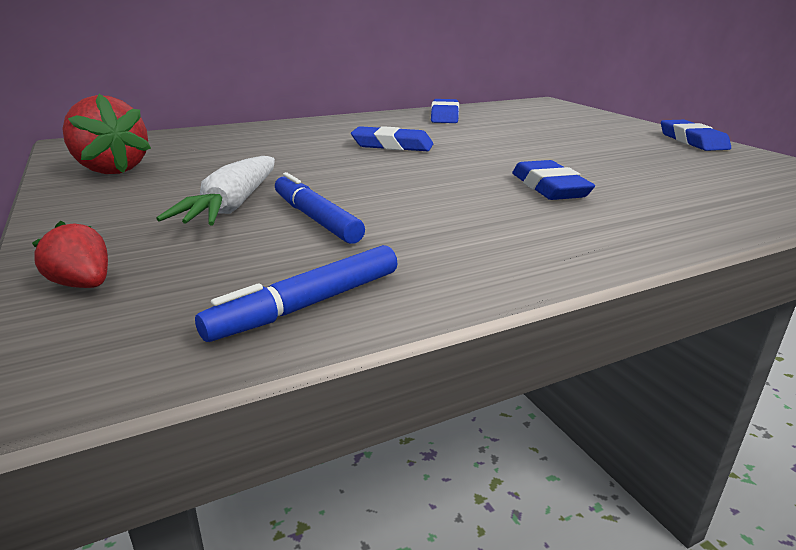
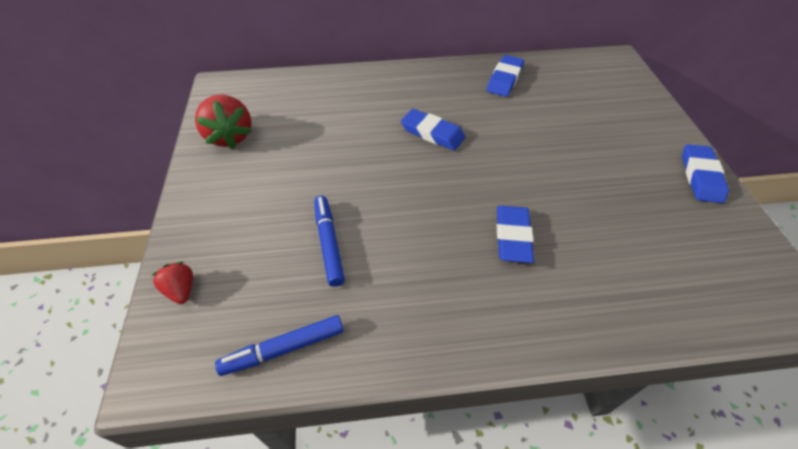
camera: 20 degrees right, 25 degrees up
white carrot [156,156,275,226] -> none

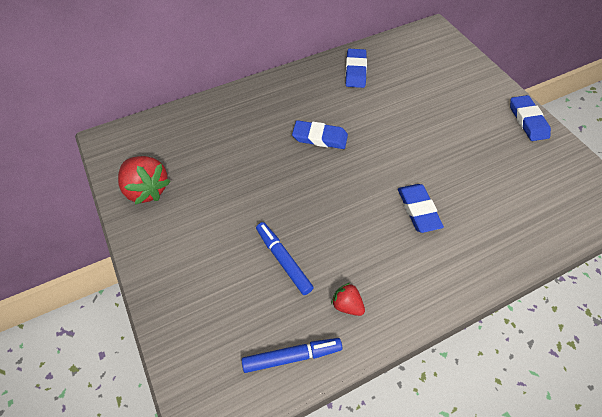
camera: 20 degrees left, 5 degrees up
red strawberry [152,262,193,304] -> red strawberry moved to [331,283,365,316]
blue marker [215,315,344,376] -> blue marker turned 150 degrees counterclockwise [242,338,342,373]

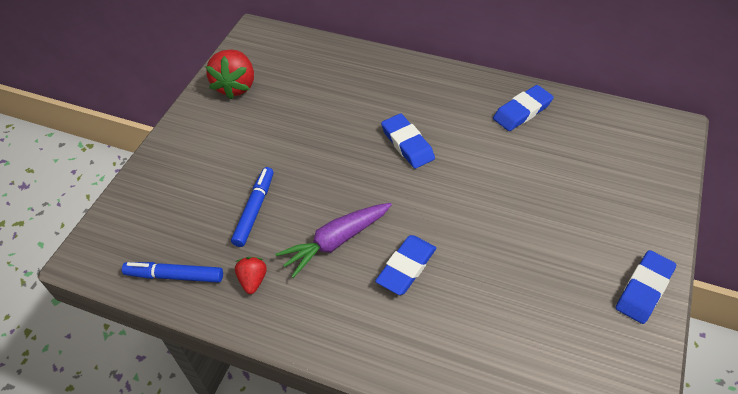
camera: 50 degrees right, 5 degrees down
blue marker [242,338,342,373] -> blue marker turned 150 degrees clockwise [122,262,223,283]
none -> purple carrot [275,203,392,278]

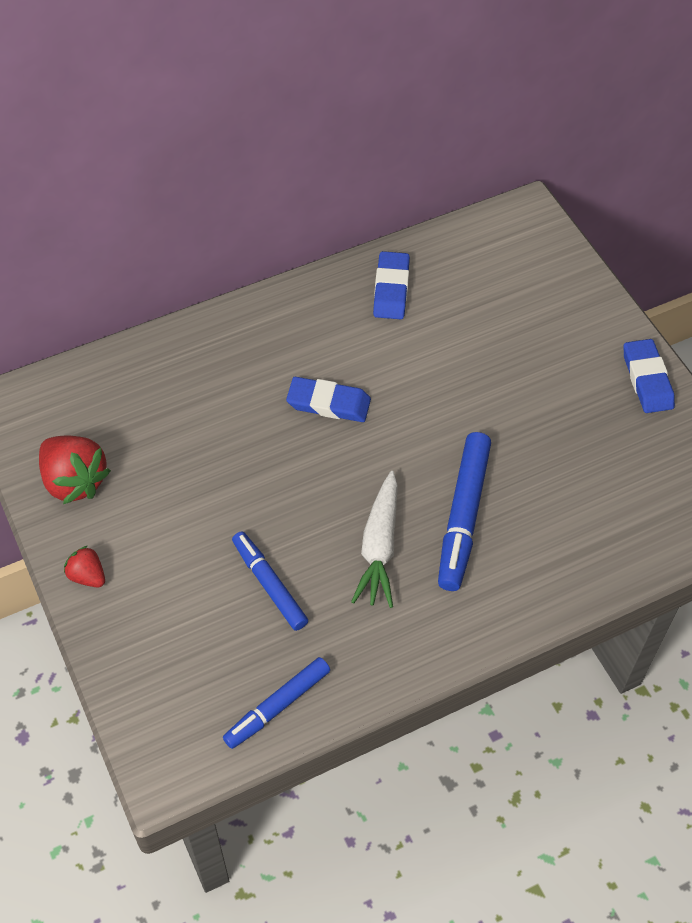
camera: 50 degrees left, 5 degrees up
red strawberry [235,257,267,294] -> red strawberry moved to [64,546,105,587]
purple carrot [275,203,392,278] -> white carrot [351,471,398,608]
blue eraser [375,235,436,295] -> blue marker [438,432,491,591]

